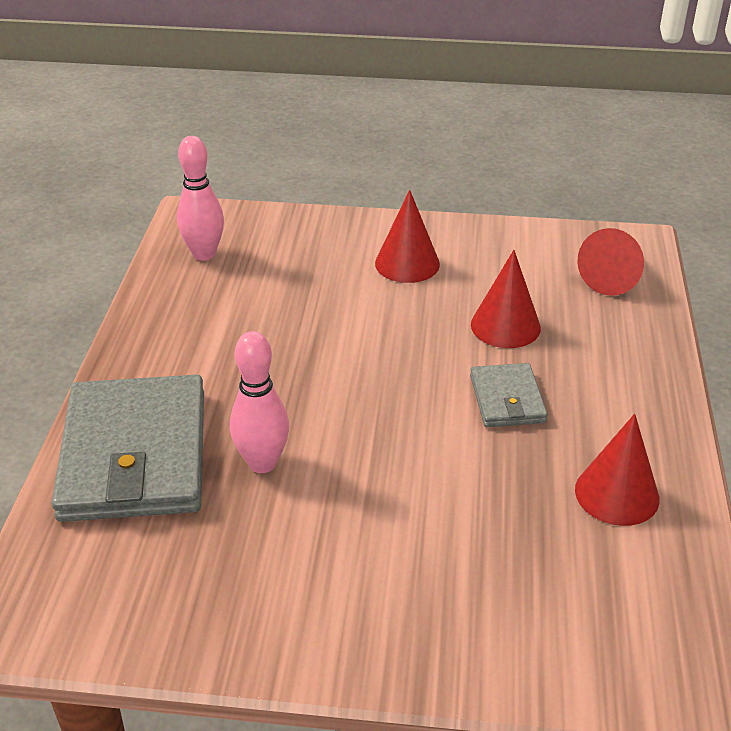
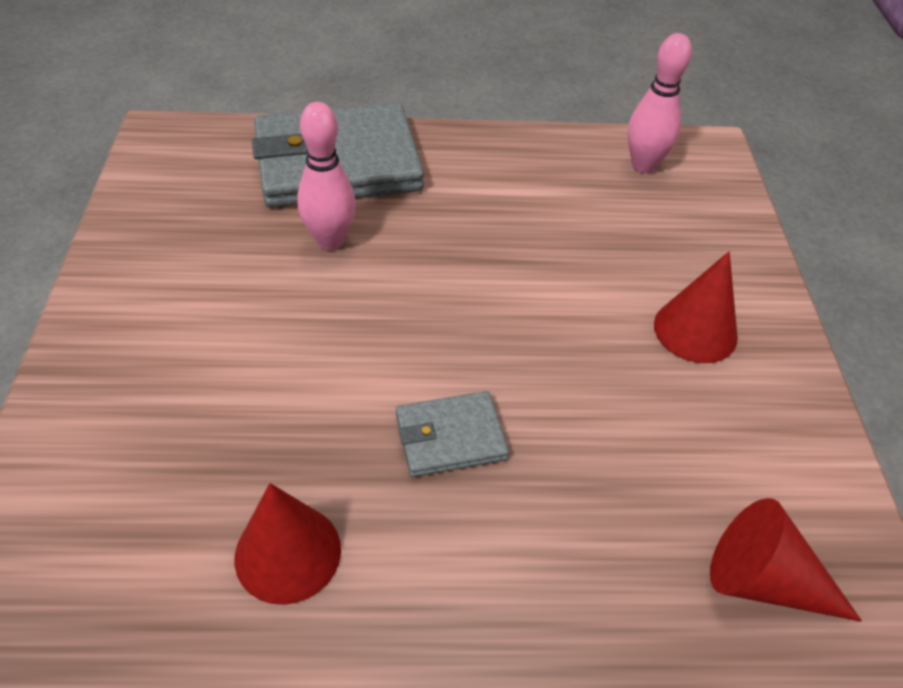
camera: 80 degrees right, 10 degrees up
red cone [471,250,541,348] -> none

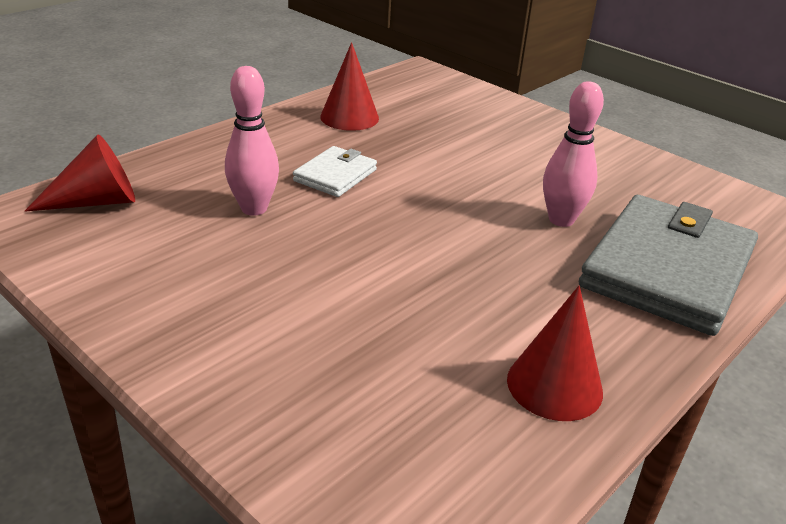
camera: 135 degrees right, 15 degrees down
grey wallet [396,391,509,477] -> white wallet [293,146,377,197]
pink bowling pin [627,33,692,173] -> pink bowling pin moved to [225,66,279,216]
red cone [654,251,738,363] -> red cone moved to [507,286,603,421]

